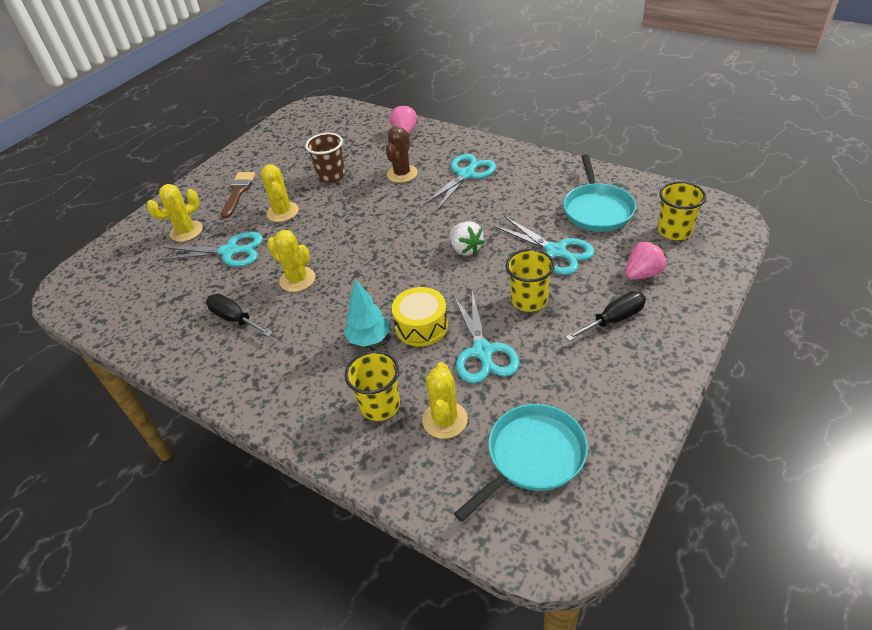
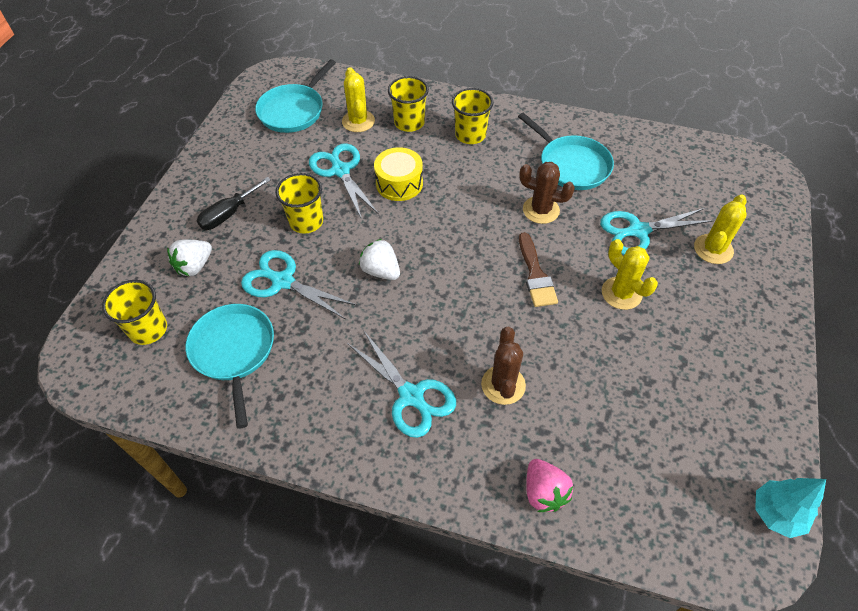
camera: 160 degrees right, 10 degrees up
black screwdriver [206,294,273,337] -> turquoise pan [518,113,614,190]
brown brush [221,172,255,218] -> brown brush moved to [519,232,558,307]
yellow cactus [267,230,315,292] -> brown cactus [519,162,575,224]
brown cup [305,133,345,183] -> none
turquoise tree [343,279,390,347] -> turquoise tree moved to [755,478,826,538]
turquoise scissors [423,154,496,210] -> turquoise scissors turned 60 degrees counterclockwise [347,330,456,438]
pink strawberry [625,241,667,280] -> white strawberry [167,240,212,276]
none -> yellow cup [452,88,493,144]

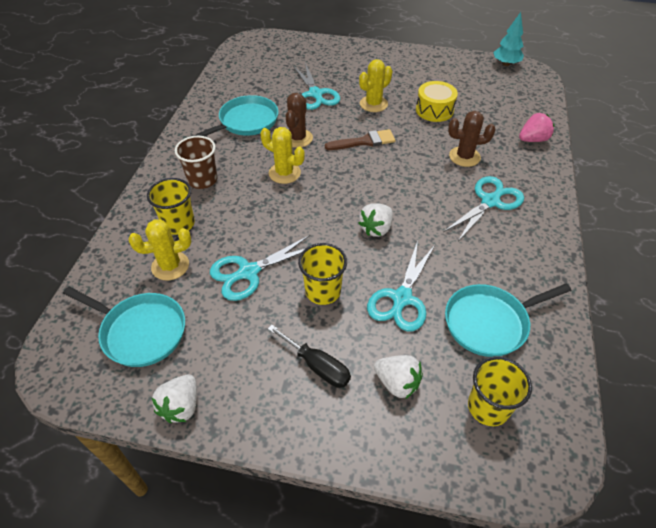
camera: 95 degrees left, 5 degrees down
yellow drum [374,147,423,201] -> yellow drum moved to [416,81,458,122]
yellow cup [452,88,493,144] -> brown cup [175,136,217,189]
yellow cactus [694,195,747,264] -> yellow cactus moved to [260,127,305,184]
none -> white strawberry [152,375,197,423]

